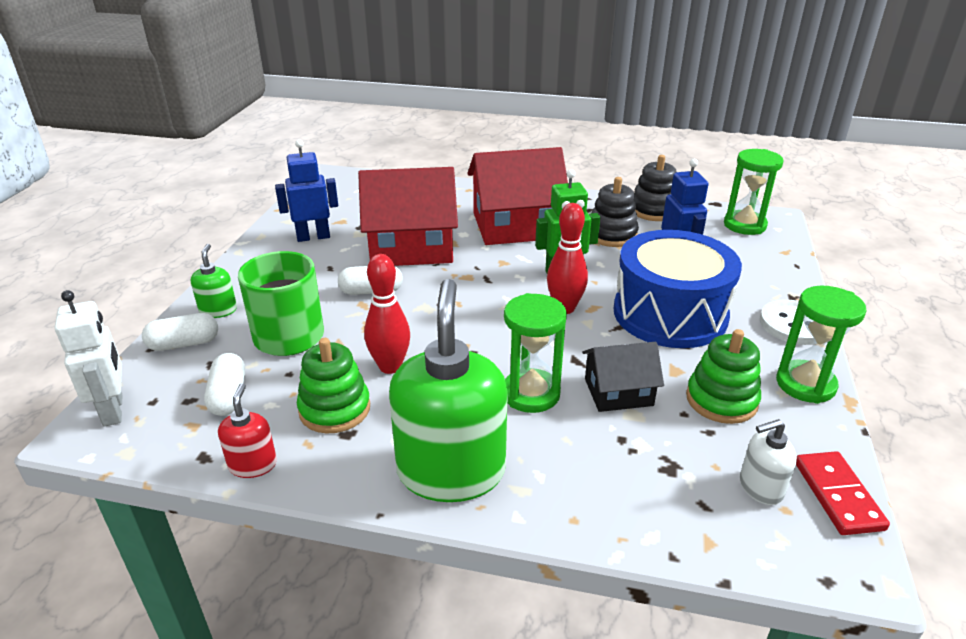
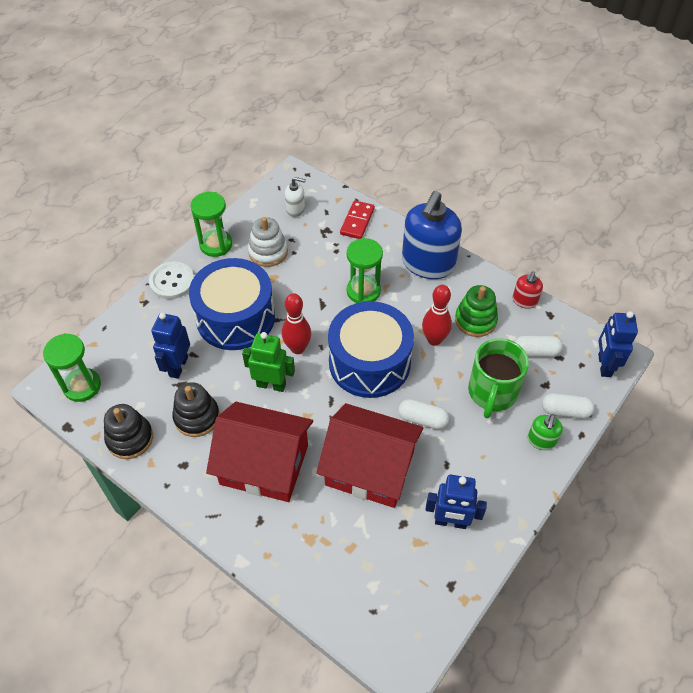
camera: 155 degrees left, 20 degrees up
white robot [54,290,123,427] -> blue robot [598,311,638,377]
white capsule [204,353,245,416] -> white capsule turned 75 degrees clockwise [514,336,563,357]
green soap dispenser [389,279,508,502] -> blue soap dispenser [402,191,462,279]
black house [582,342,664,412] -> none
green stacking toy [686,329,761,424] -> white stacking toy [248,217,288,267]
red domino [796,451,890,535] -> red domino moved to [340,200,375,239]
none -> blue drum [328,301,414,398]

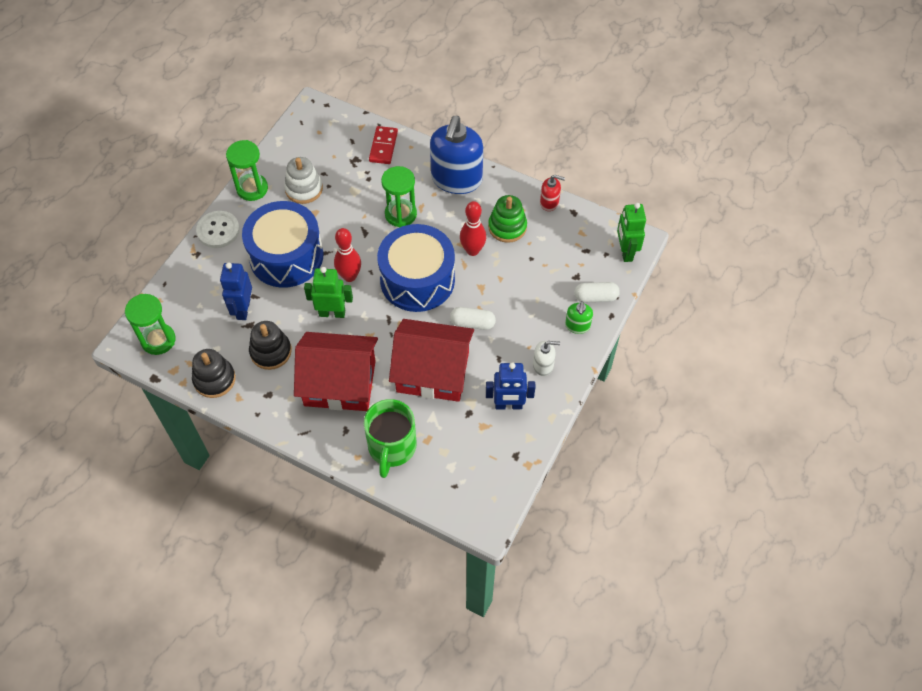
camera: 10 degrees left, 5 degrees up
white soap dispenser [285,177,306,217] -> white soap dispenser moved to [533,341,560,376]
green mug [468,338,529,418] -> green mug moved to [364,399,417,478]
red soap dispenser [513,271,543,309] -> red soap dispenser turned 90 degrees counterclockwise [540,175,565,211]
white capsule [514,336,563,357] -> none
blue robot [598,311,638,377] -> green robot [617,203,646,262]

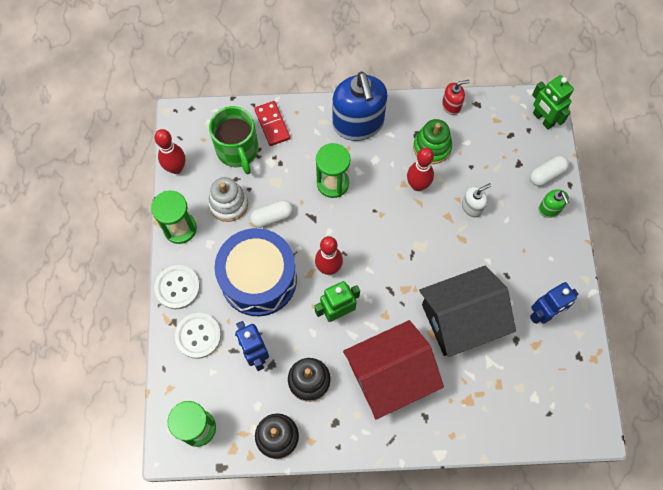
camera: 30 degrees left, 10 degrees up
green mug [364,399,417,478] -> green mug moved to [209,106,258,174]
blue drum [377,224,455,312] -> none
red house [389,319,474,402] -> black house [419,266,516,357]
white capsule [450,307,496,330] -> white capsule moved to [250,200,293,228]
white soap dispenser [533,341,560,376] -> white soap dispenser moved to [462,183,491,218]
none -> red bowling pin [154,129,185,174]
none -> white button [175,313,221,359]

